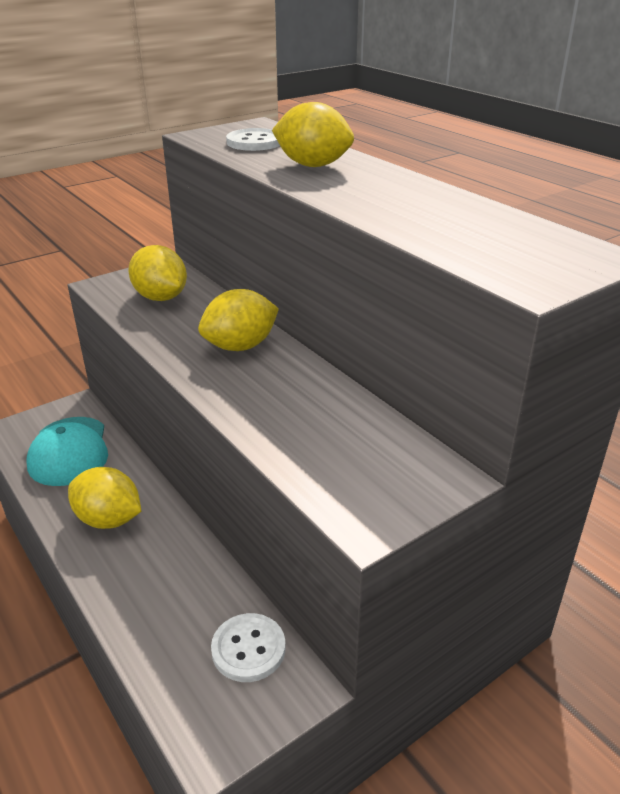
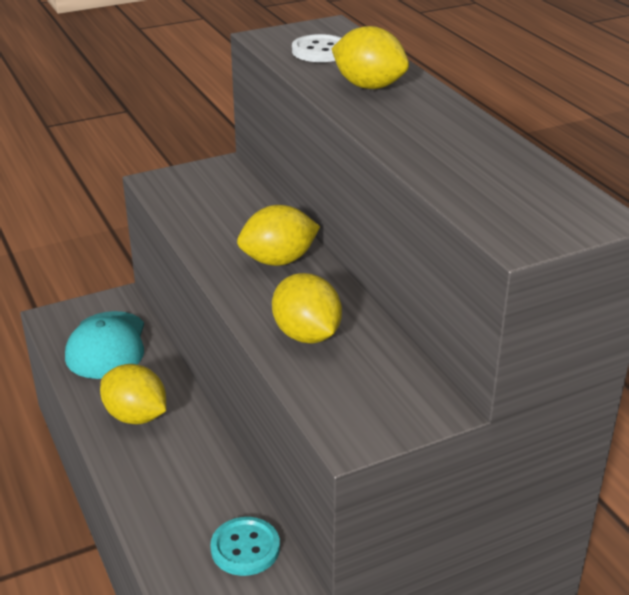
camera: 10 degrees right, 0 degrees up
yellow lemon [128,245,187,301] -> yellow lemon moved to [272,273,342,343]
white button [211,613,286,682] -> turquoise button [210,517,280,576]

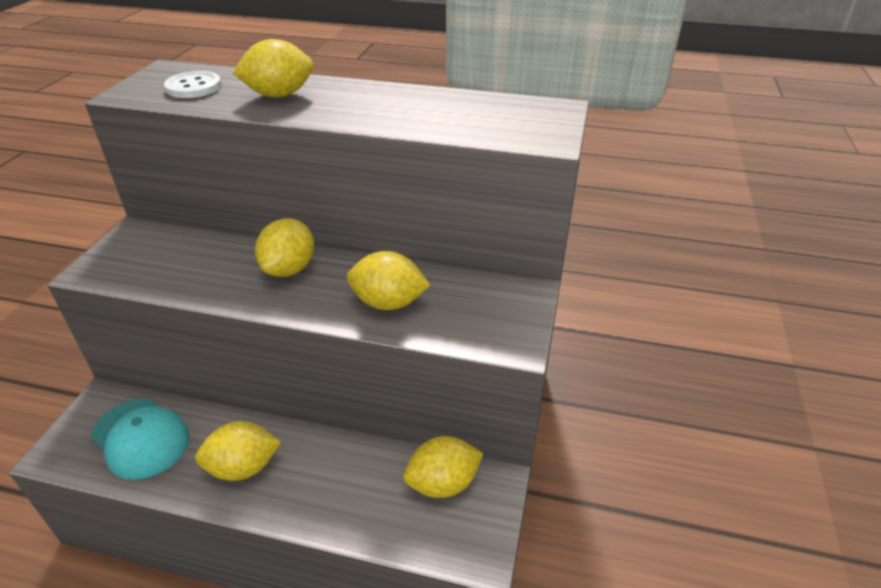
camera: 50 degrees left, 5 degrees up
turquoise button [210,517,280,576] -> yellow lemon [403,436,483,498]

